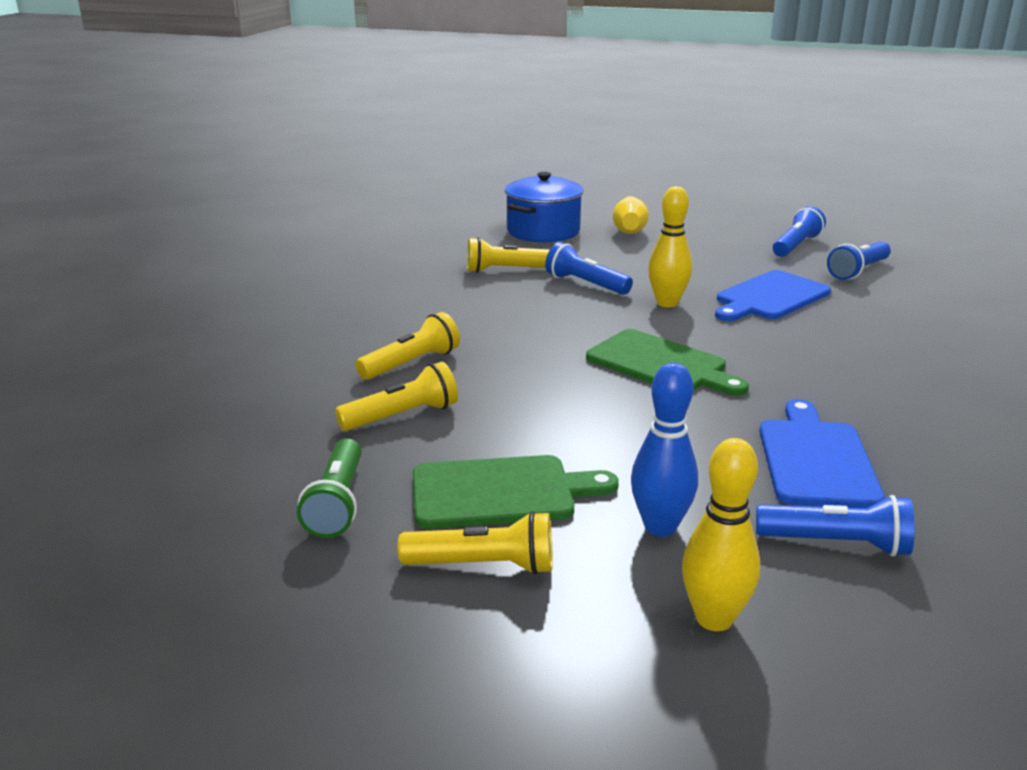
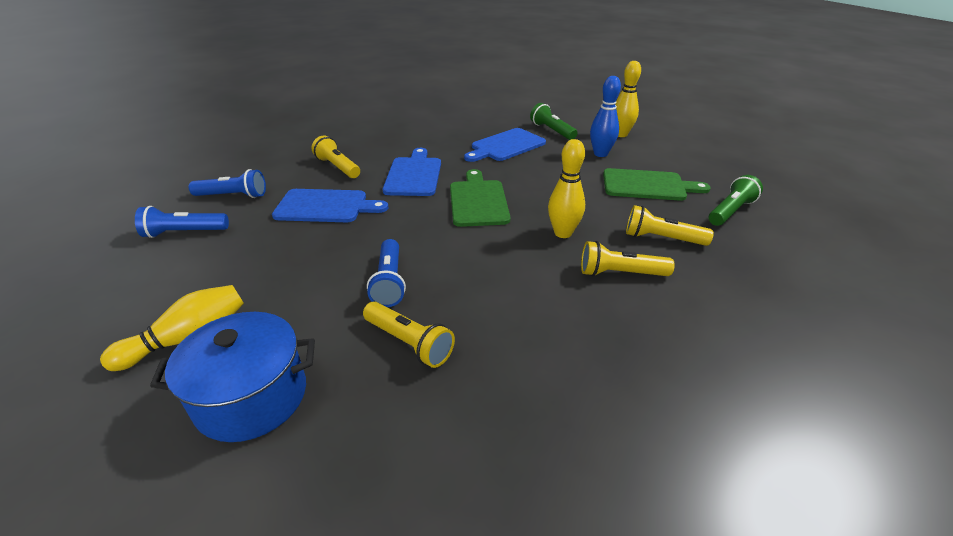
camera: 135 degrees left, 10 degrees up
yellow flashlight [398,511,553,575] -> yellow flashlight moved to [312,135,360,178]
green cutting board [413,455,619,529] -> green cutting board turned 150 degrees clockwise [603,168,711,201]
yellow bowling pin [648,186,692,307] -> yellow bowling pin moved to [548,139,585,238]
blue flashlight [756,495,915,557] -> green flashlight [530,103,578,140]
none -> blue cutting board [383,148,441,196]

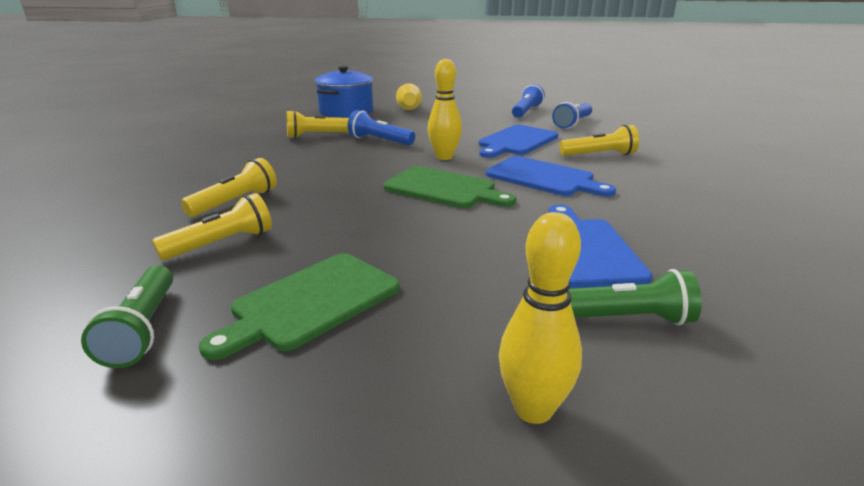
camera: 125 degrees right, 10 degrees down
yellow bowling pin [548,139,585,238] -> yellow bowling pin moved to [427,59,462,160]
blue bowling pin [590,76,621,157] -> none

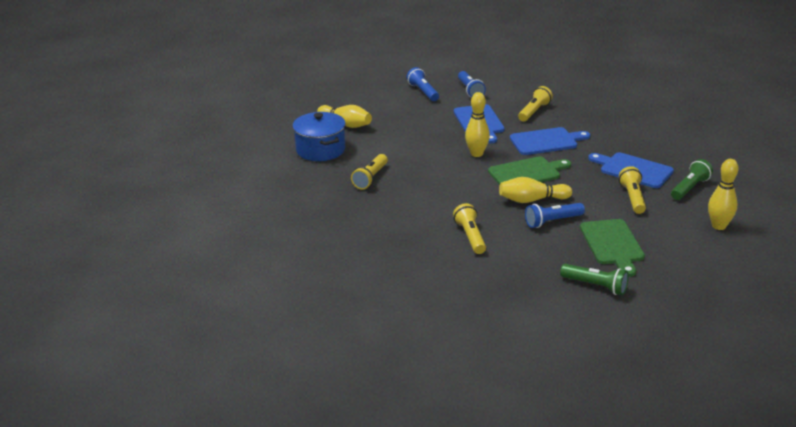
camera: 50 degrees left, 5 degrees up
yellow flashlight [152,193,272,260] -> yellow flashlight moved to [619,166,646,214]
blue flashlight [348,110,415,145] -> blue flashlight moved to [525,203,585,228]
none -> yellow bowling pin [499,177,572,203]

